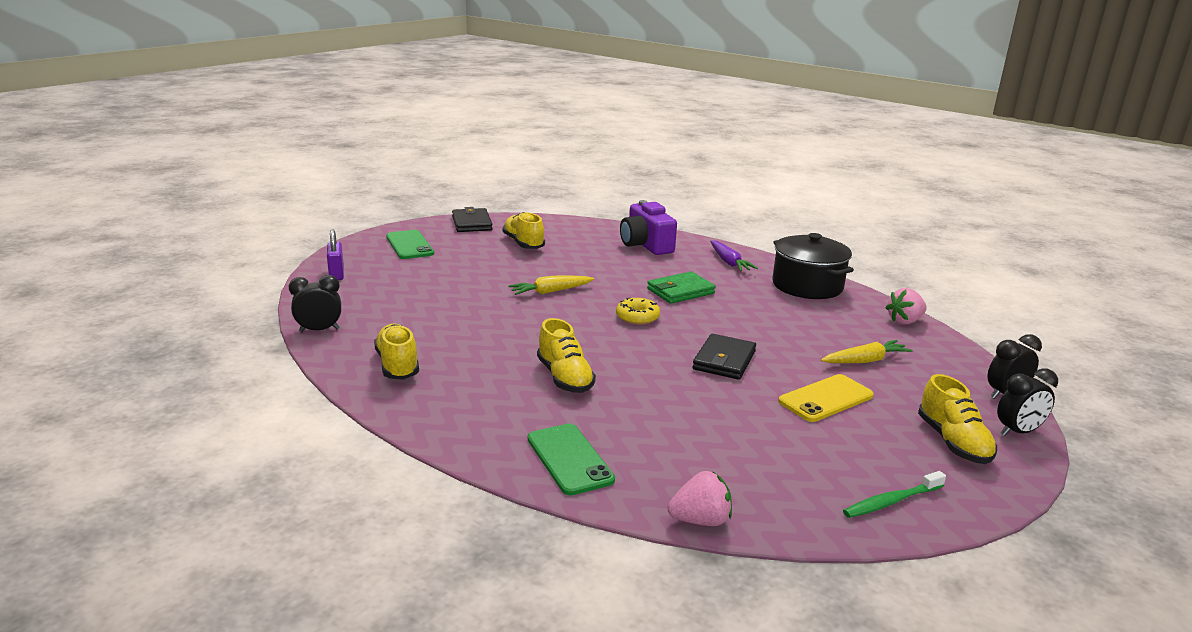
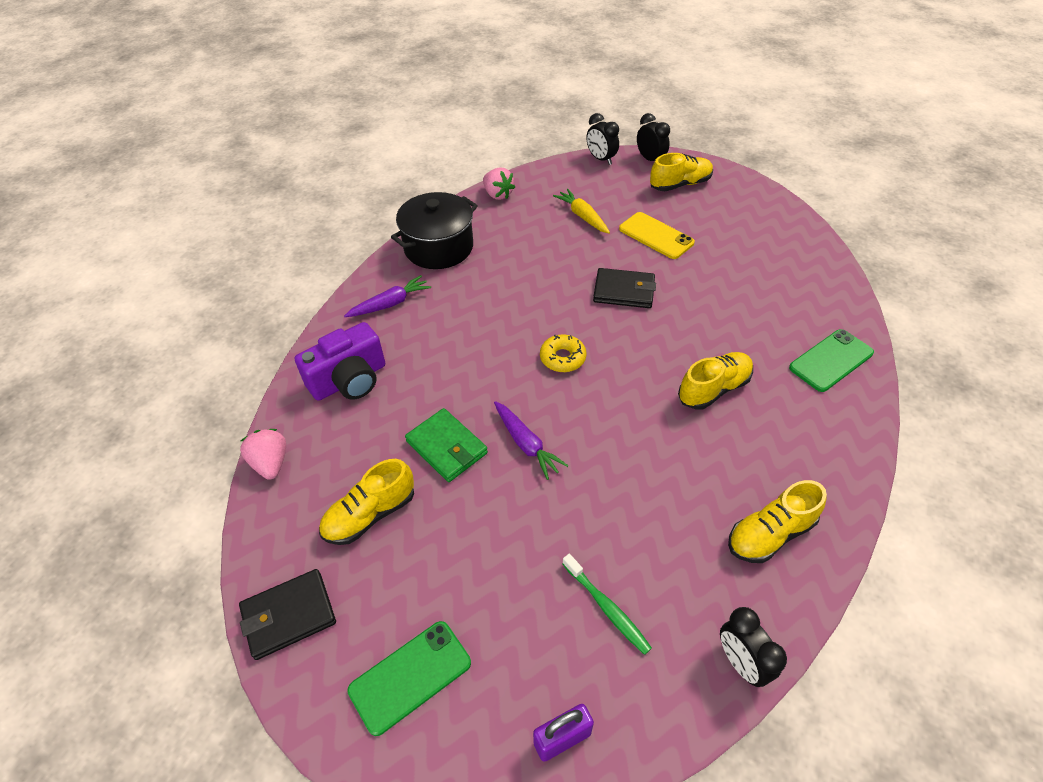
camera: 100 degrees left, 25 degrees up
yellow carrot [509,276,594,295] -> purple carrot [494,401,569,480]
green wallet [647,272,716,304] -> green wallet moved to [405,408,488,482]
pink strawberry [667,471,732,526] -> pink strawberry moved to [240,429,286,480]
green toothbrush [843,471,946,518] -> green toothbrush moved to [563,554,652,655]

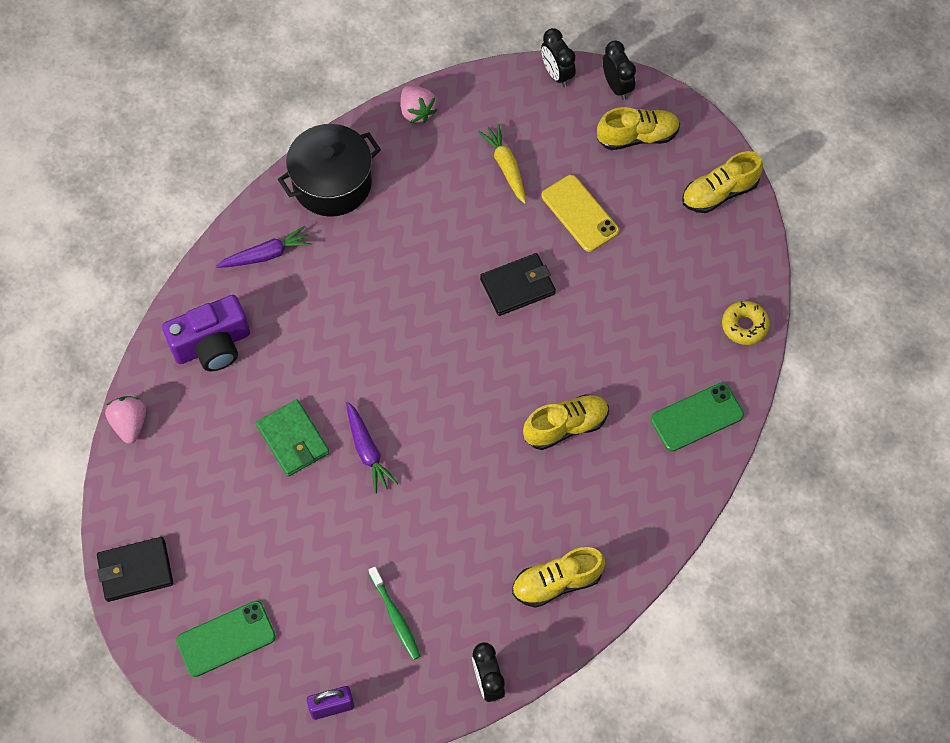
camera: 10 degrees right, 15 degrees up
yellow shoe [319,459,414,545] -> yellow shoe moved to [682,151,763,213]
yellow donut [540,334,586,372] -> yellow donut moved to [722,301,770,345]
black wallet [593,268,656,308] -> black wallet turned 45 degrees counterclockwise [480,253,556,316]

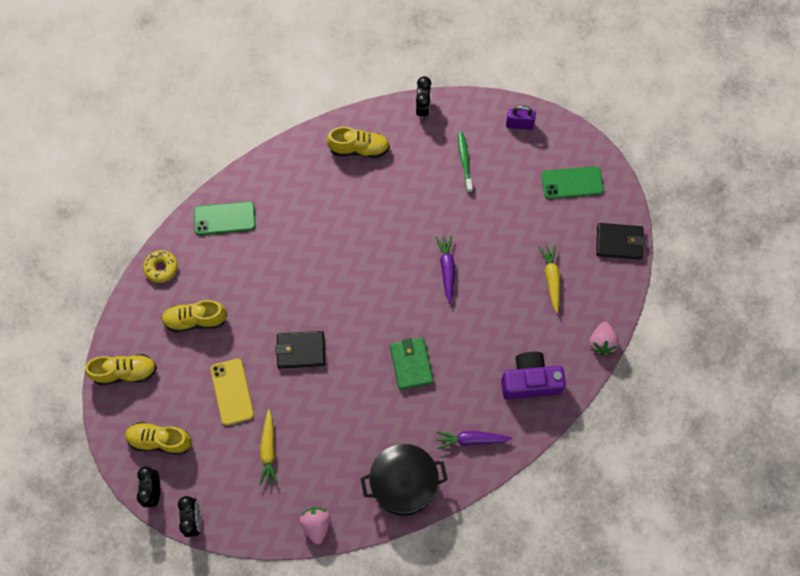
camera: 160 degrees left, 5 degrees up
green wallet [256,399,330,476] -> green wallet moved to [390,337,434,390]
yellow shoe [523,394,609,450] -> yellow shoe moved to [161,300,227,332]
none -> yellow carrot [539,245,560,313]

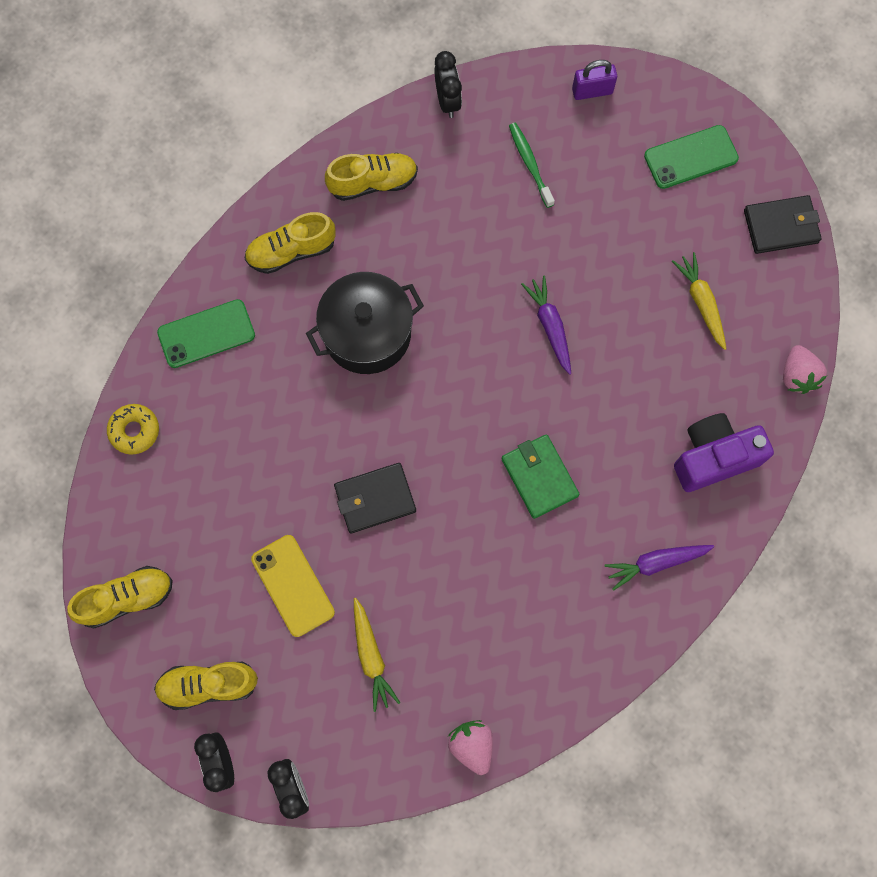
camera: 15 degrees left, 5 degrees up
yellow shoe [161,300,227,332] -> yellow shoe moved to [245,212,336,274]
black pot [361,444,448,516] -> black pot moved to [306,272,424,374]

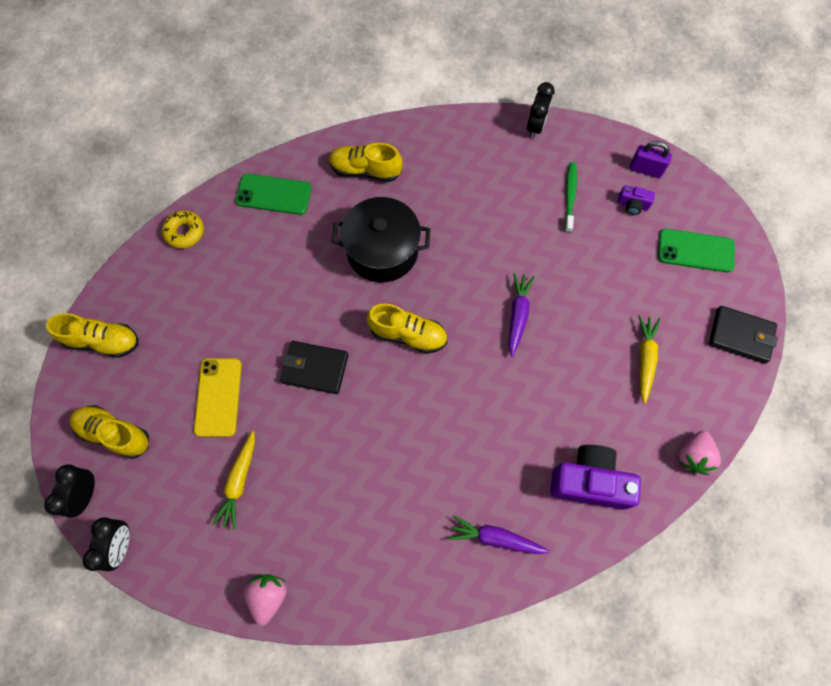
camera: 30 degrees right, 5 degrees down
yellow shoe [325,153,418,201] -> yellow shoe moved to [367,304,447,354]
green wallet [502,435,579,519] -> none
none -> purple camera [618,185,655,215]

